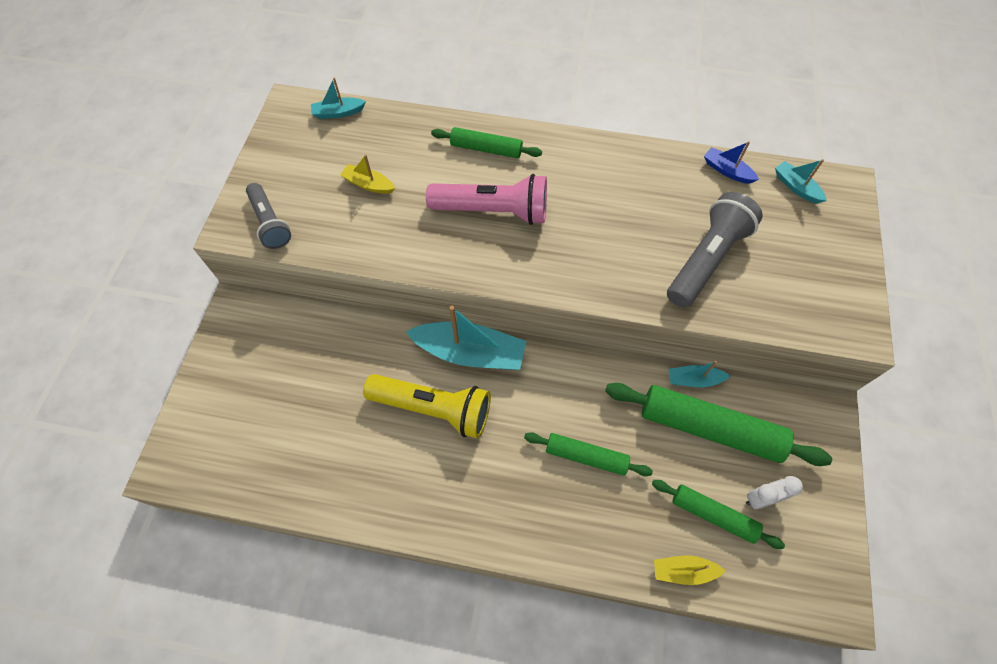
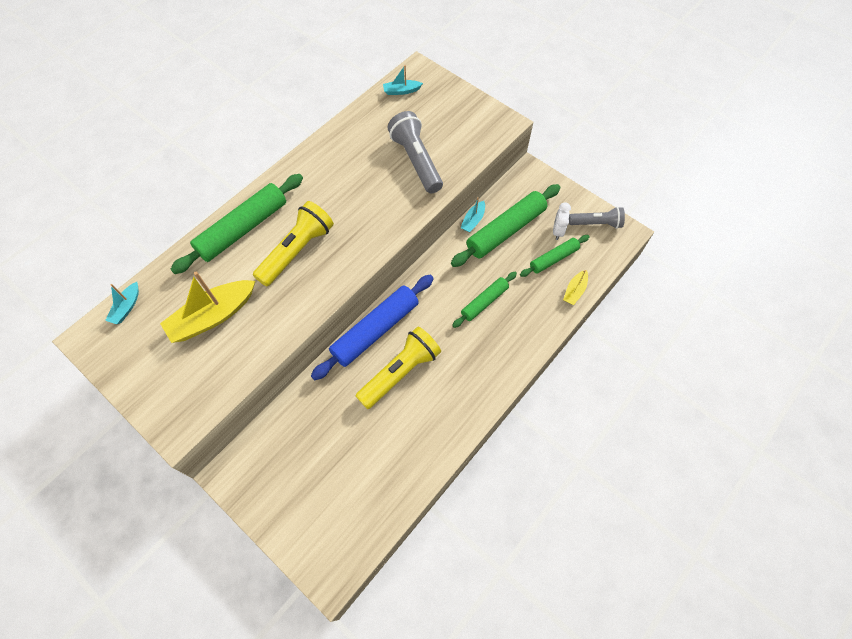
camera: 60 degrees left, 0 degrees up
grey flashlight [246,183,291,249] -> grey flashlight moved to [569,207,625,229]
yellow boat [340,155,395,194] -> yellow boat [160,272,255,343], size x1.99
turquoise boat [406,306,526,370] -> blue rolling pin [311,275,434,380]
pink flashlight [426,174,547,225] -> yellow flashlight [253,201,334,287]
green rolling pin [431,127,542,158] -> green rolling pin [170,174,303,274], size x1.74
blue boat [704,141,759,184] -> none

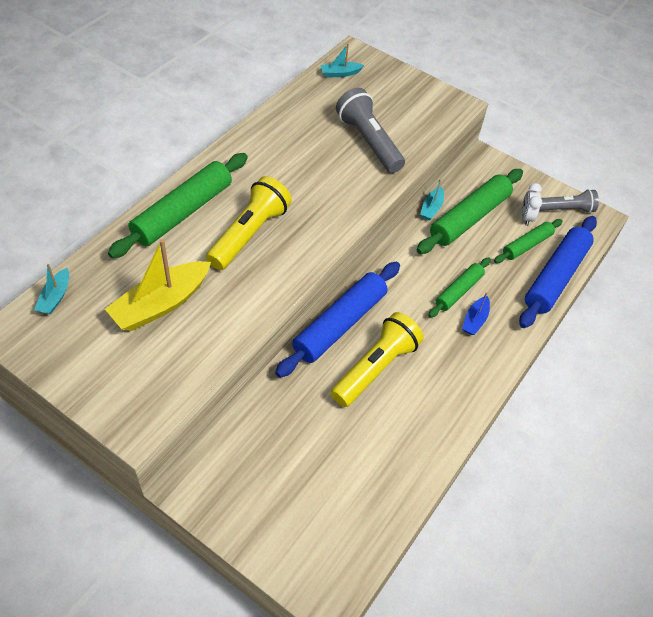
camera: 10 degrees left, 10 degrees down
yellow boat [563,270,588,305] -> blue rolling pin [519,216,597,328]
none -> blue boat [462,292,490,335]

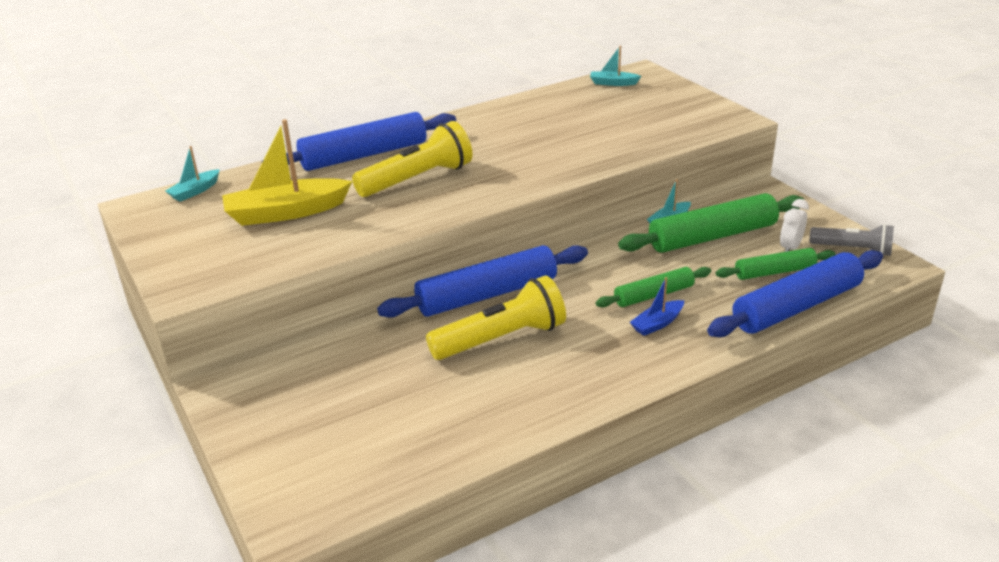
camera: 30 degrees right, 20 degrees down
green rolling pin [108,153,248,258] -> blue rolling pin [262,112,456,171]
grey flashlight [336,88,405,173] -> none

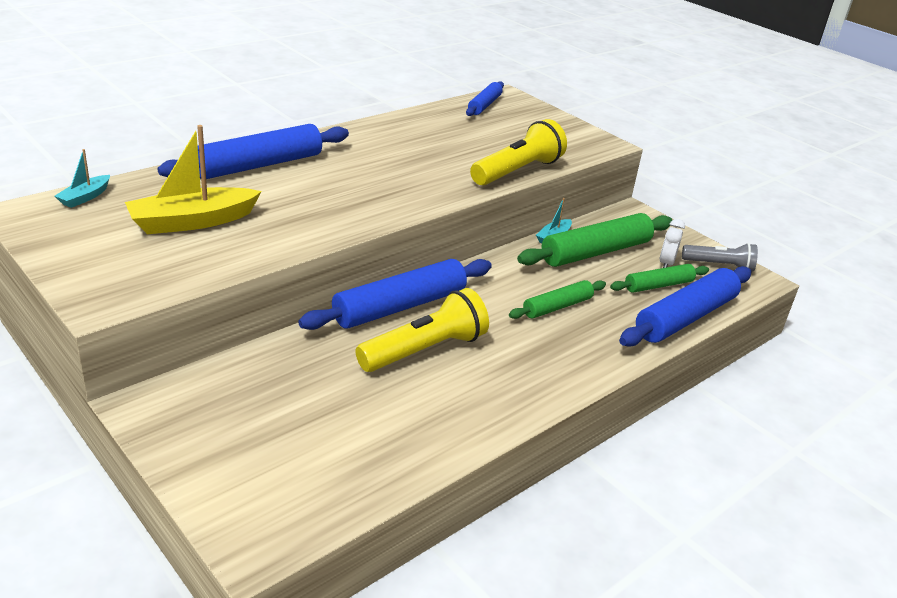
camera: 15 degrees left, 0 degrees up
yellow flashlight [352,121,472,197] -> yellow flashlight moved to [470,119,567,186]
turquoise boat [590,46,641,86] -> blue rolling pin [466,81,504,116]
blue boat [630,277,684,336] -> none

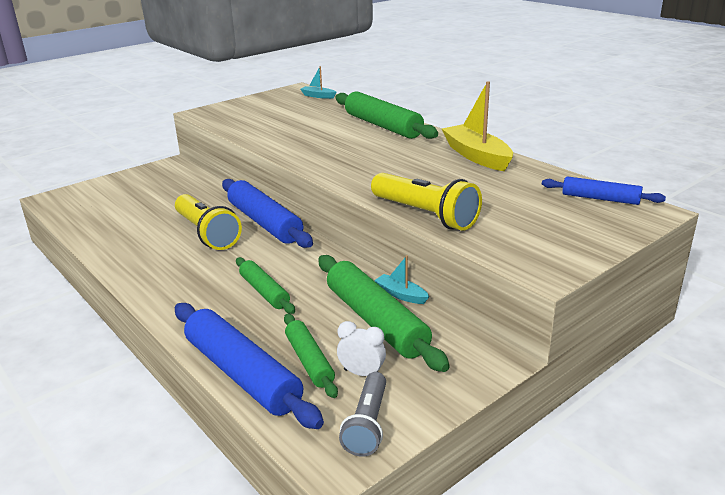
camera: 95 degrees right, 5 degrees down
yellow boat [125,125,262,234] -> yellow boat moved to [442,81,513,171]
blue rolling pin [157,124,349,179] -> green rolling pin [335,91,438,139]

